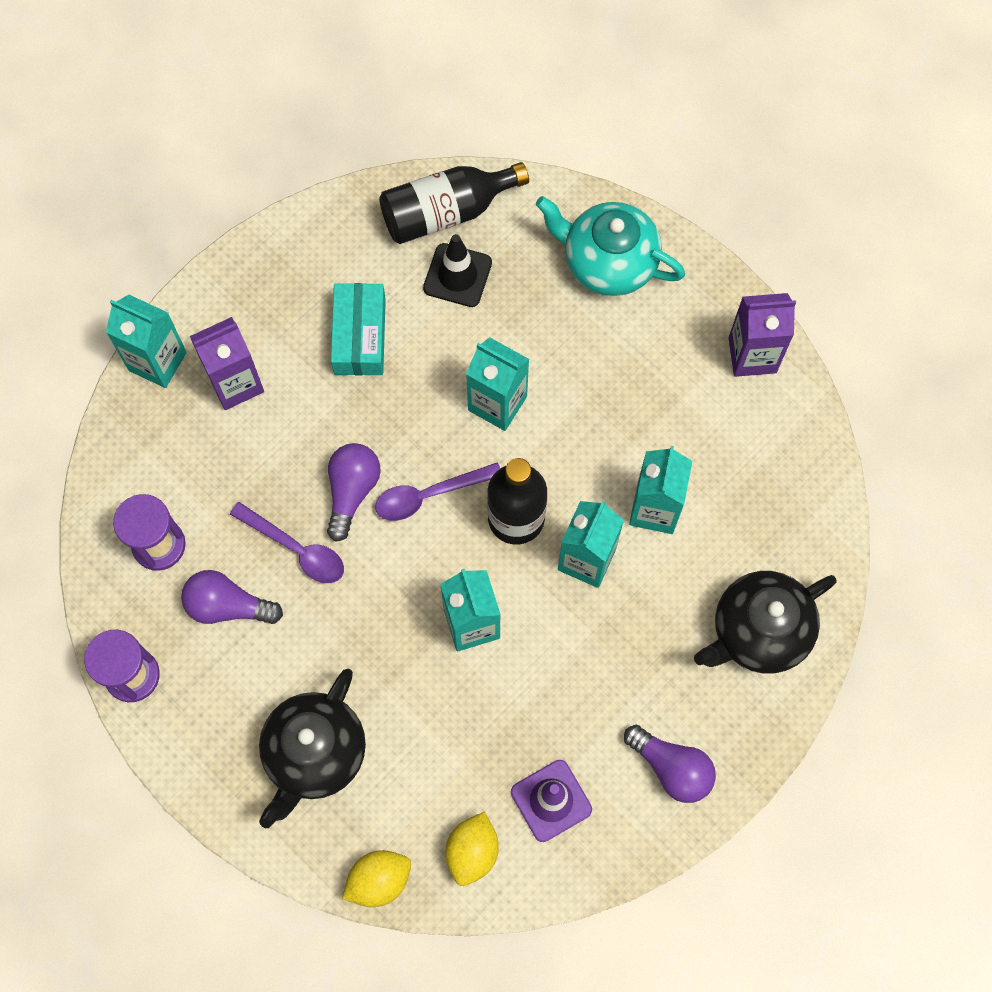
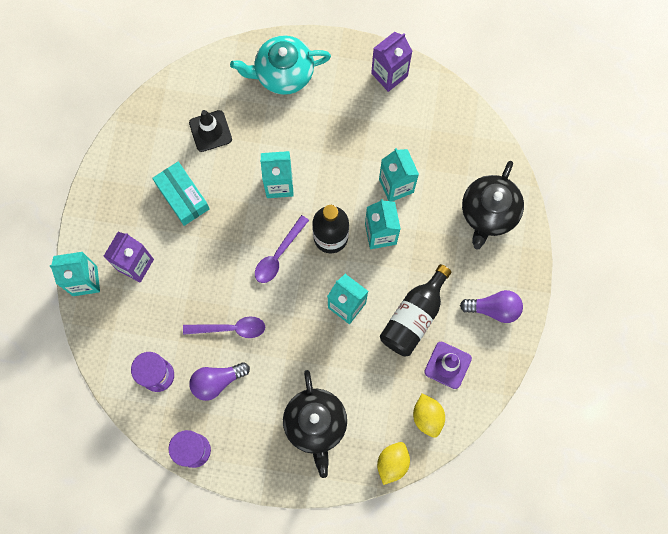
camera: 35 degrees left, 5 degrees up
purple light bulb [327,443,381,542] -> none
black bottle [379,162,529,244] -> black bottle moved to [380,264,452,357]

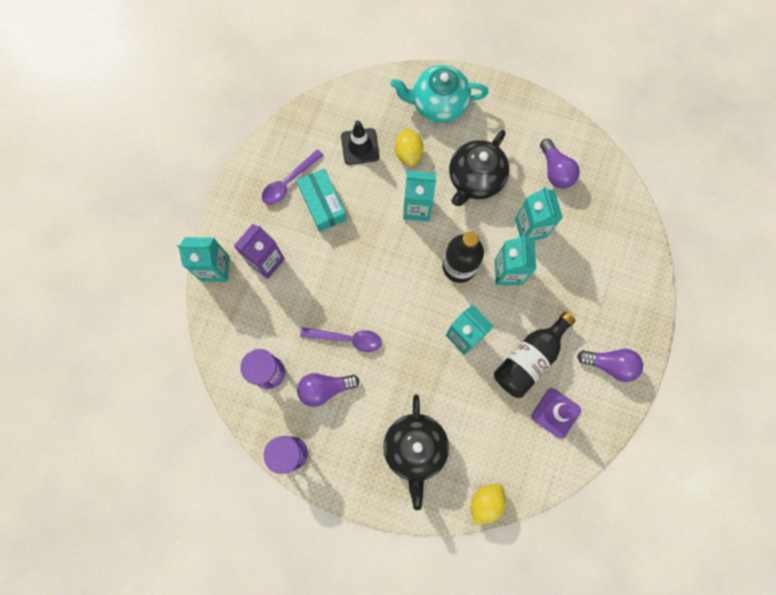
camera: 10 degrees right, 0 degrees up
purple spoon [255,215,309,283] -> purple spoon moved to [262,149,323,205]
purple carton [371,32,413,92] -> none
yellow lemon [413,394,445,438] -> yellow lemon moved to [395,128,424,167]
black teapot [462,161,524,249] -> black teapot moved to [449,130,509,206]
none -> purple light bulb [540,139,580,188]

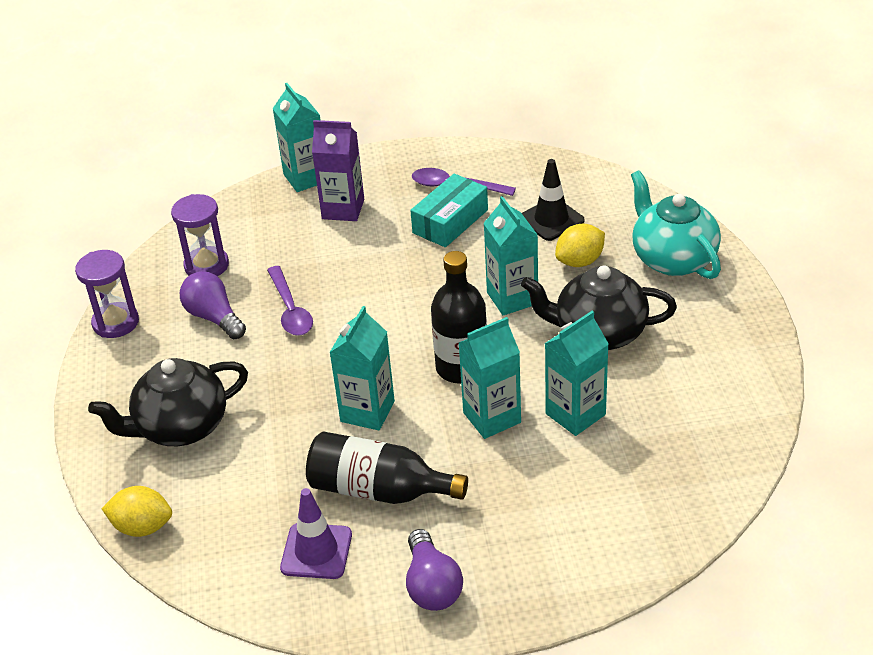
camera: 65 degrees right, 35 degrees down
purple light bulb [540,139,580,188] -> none

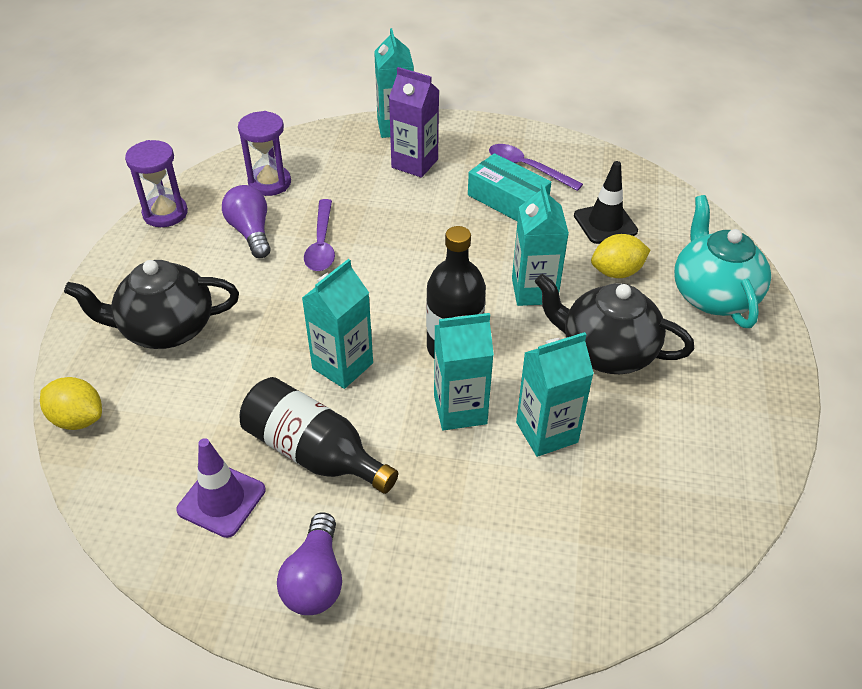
camera: 15 degrees right, 5 degrees up
turquoise box [410,174,488,247] -> turquoise box turned 75 degrees clockwise [468,153,551,222]

